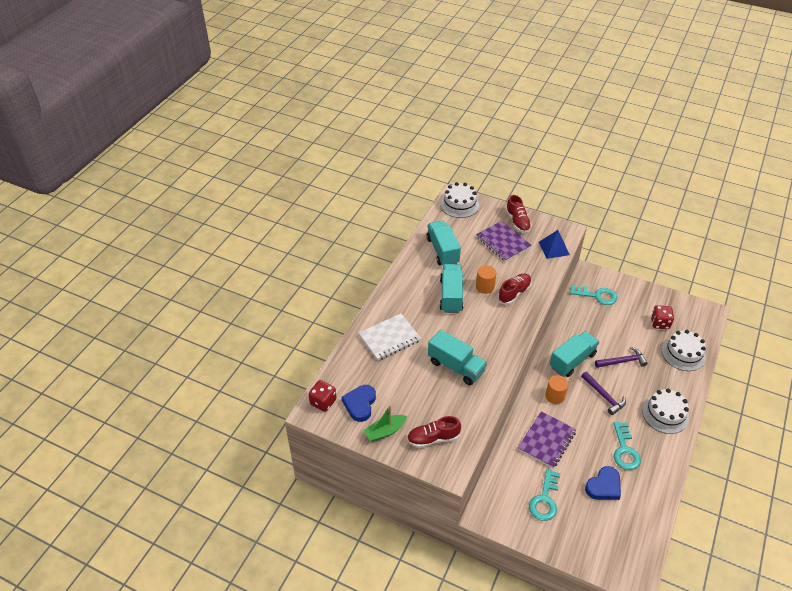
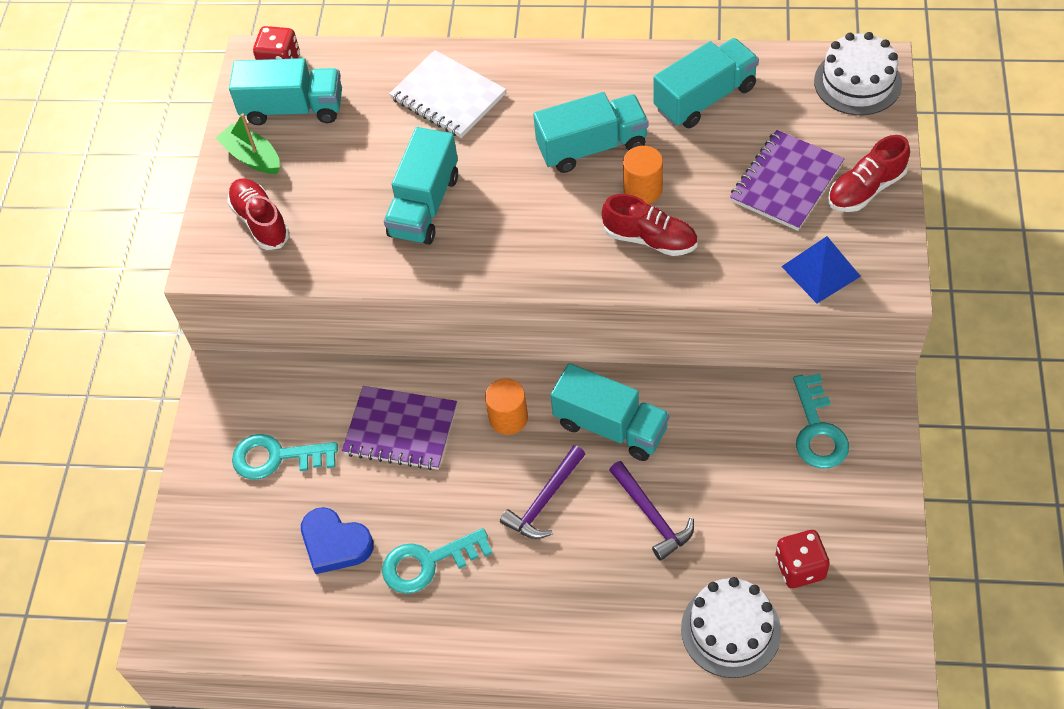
camera: 75 degrees right, 10 degrees up
blue heart [342,385,376,422] -> turquoise truck [229,58,342,125]
white cake [642,388,689,434] -> none

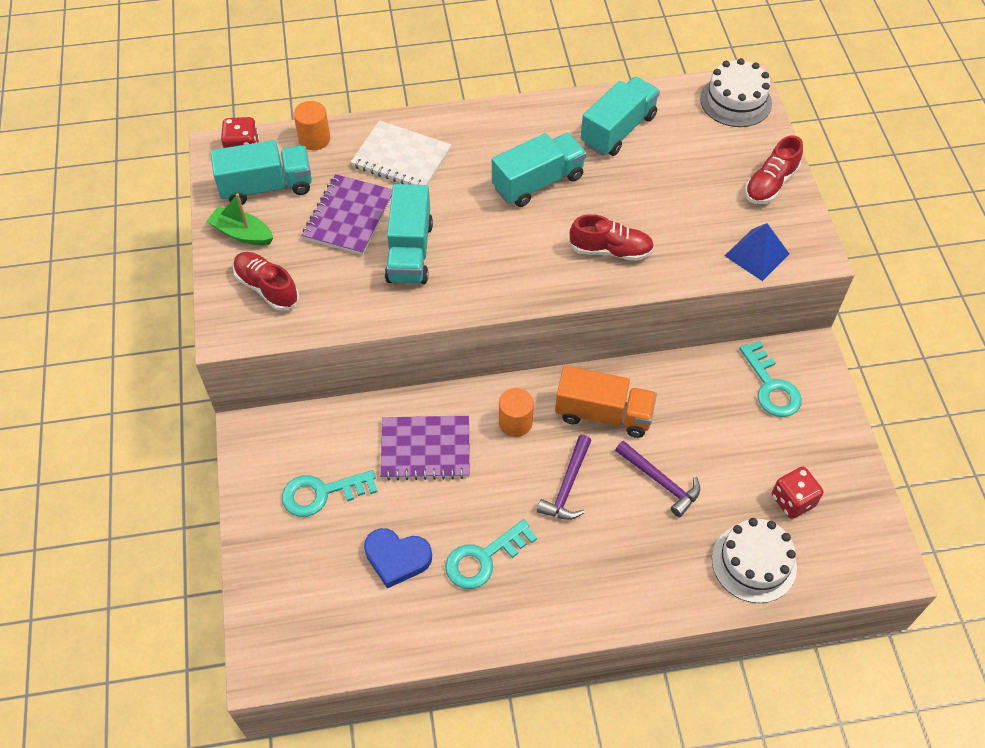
camera: 20 degrees left, 0 degrees up
turquoise truck [551,363,669,461] -> orange truck [555,366,657,438]
orange cylinder [623,146,663,204] -> orange cylinder moved to [294,101,330,150]
purple notebook [730,130,845,231] -> purple notebook moved to [302,174,392,255]

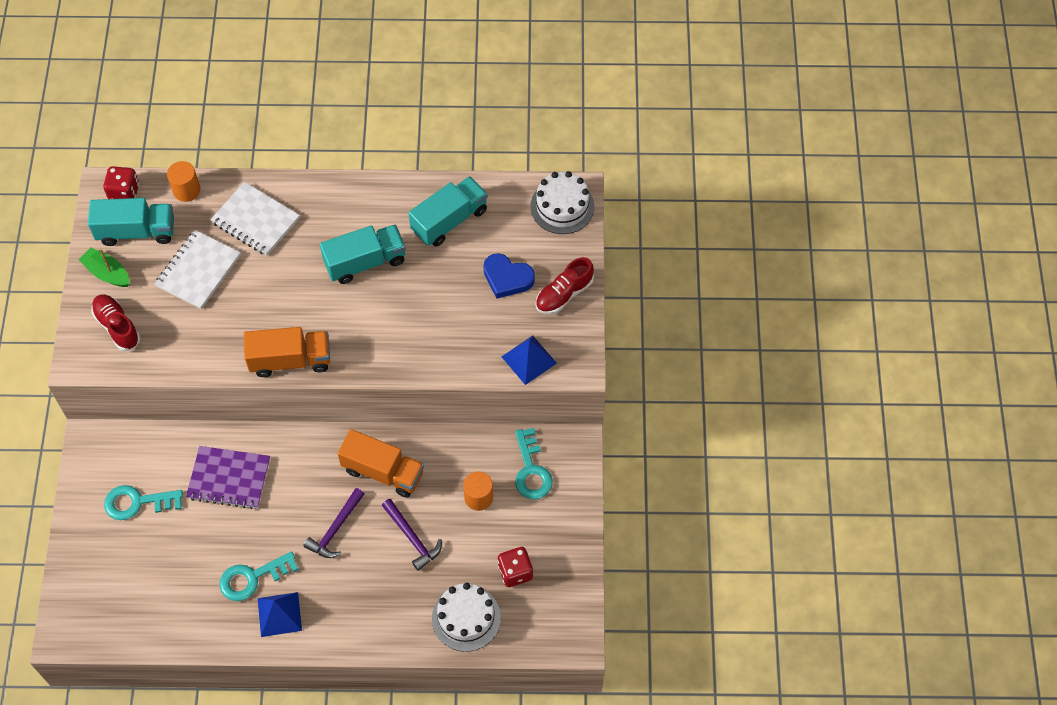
camera: 10 degrees right, 5 degrees up
purple notebook [302,174,392,255] -> white notebook [155,230,241,309]
blue heart [364,528,432,588] -> blue heart moved to [483,253,535,299]
turquoise truck [385,184,433,284] -> none
orange cylinder [499,388,534,437] -> orange cylinder moved to [463,471,493,511]
red shoe [569,214,654,261] -> none
none -> orange truck [244,327,330,377]
none -> blue pyramid [258,592,302,637]

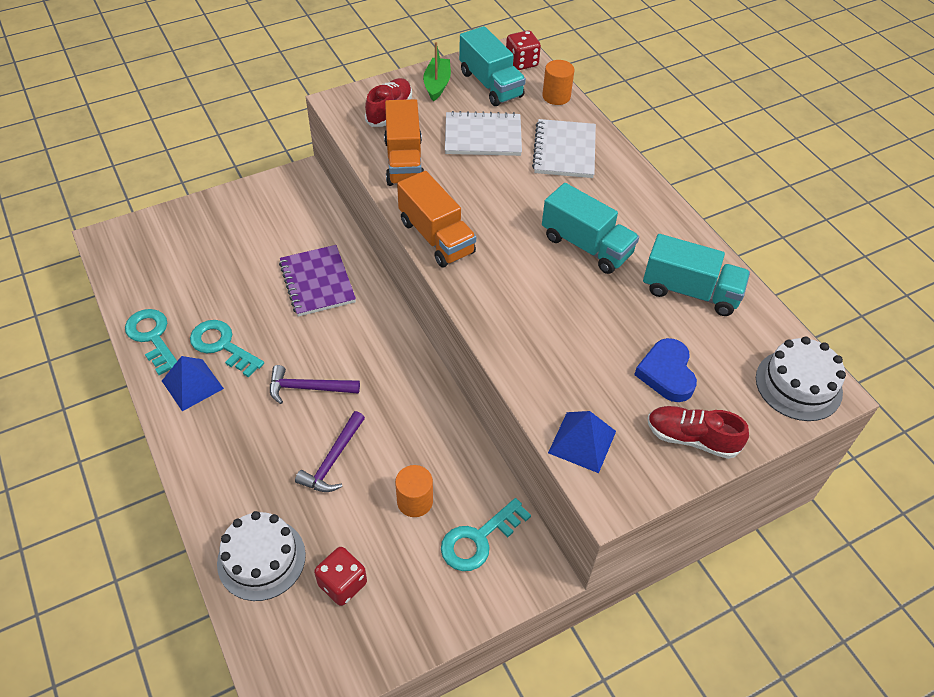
camera: 60 degrees right, 10 degrees down
turquoise key [104,485,183,520] -> turquoise key moved to [125,309,177,375]
orange truck [338,429,424,498] -> orange truck moved to [384,99,424,186]

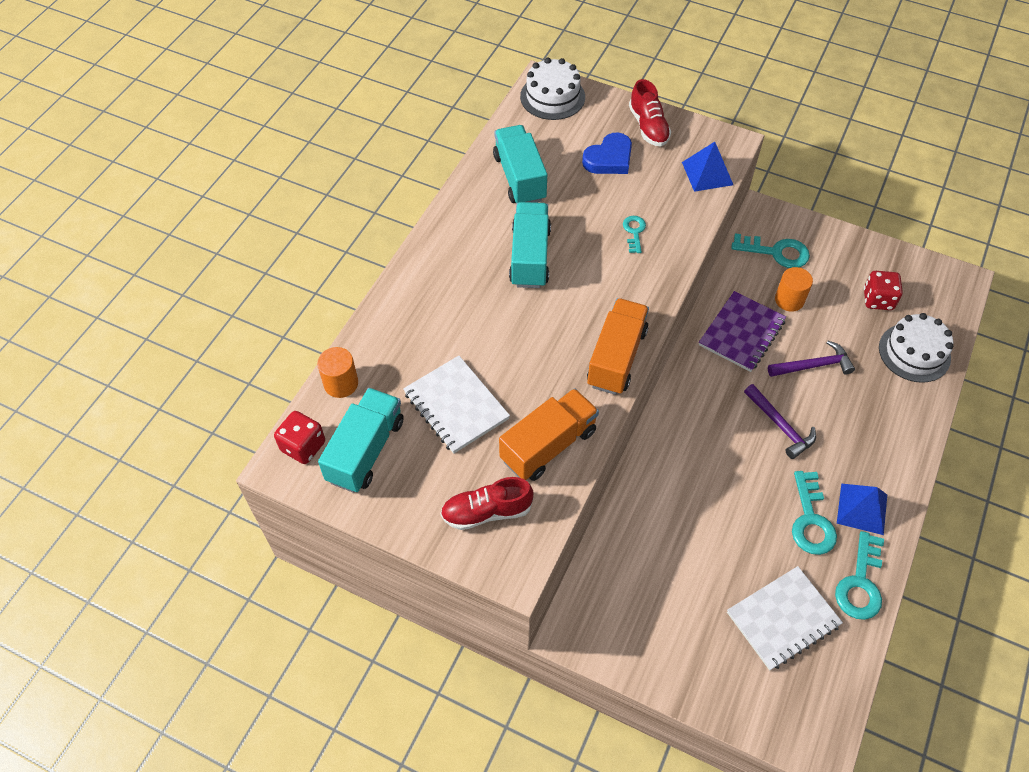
camera: 125 degrees left, 5 degrees up
purple notebook [279,245,356,317] -> purple notebook moved to [699,291,786,372]
green boat [423,42,451,101] -> none
white notebook [532,119,596,178] -> white notebook moved to [727,566,843,670]
none -> turquoise key [623,216,646,253]

